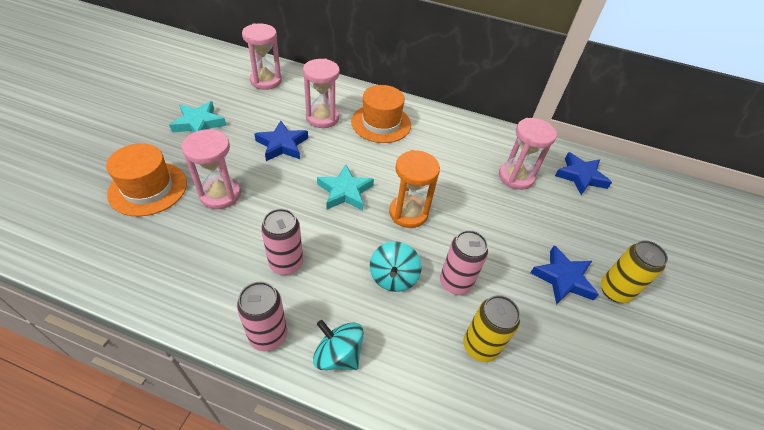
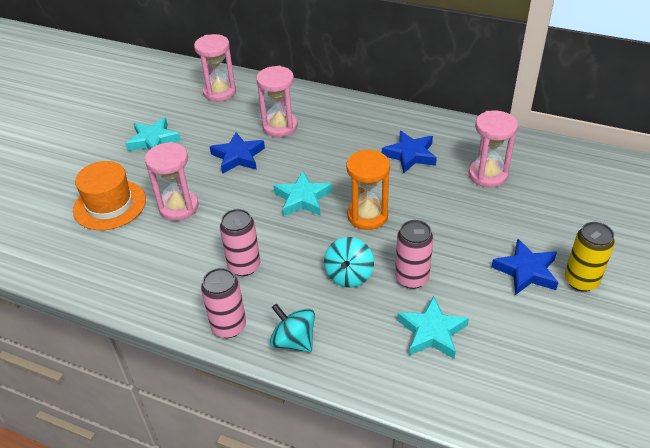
camera: 10 degrees right, 5 degrees down
orange hat [351,85,411,143] -> none
yellow can [463,295,520,362] -> turquoise star [397,296,469,359]
blue star [555,152,612,195] -> blue star moved to [382,131,437,173]

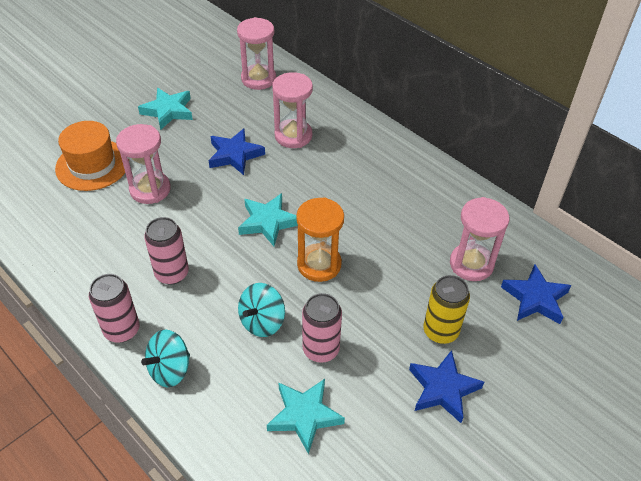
camera: 20 degrees right, 5 degrees up
turquoise spinning top [270,304,315,352] -> turquoise spinning top turned 105 degrees counterclockwise [141,329,190,387]
blue star [382,131,437,173] -> blue star moved to [501,264,572,324]
yellow can [565,222,615,292] -> yellow can moved to [423,275,470,344]

